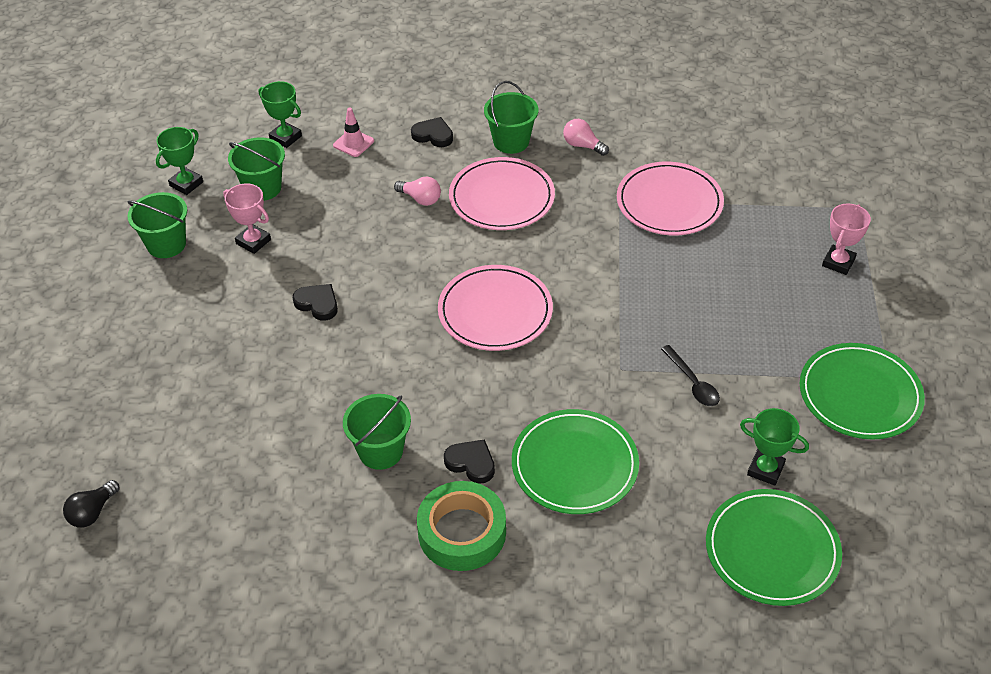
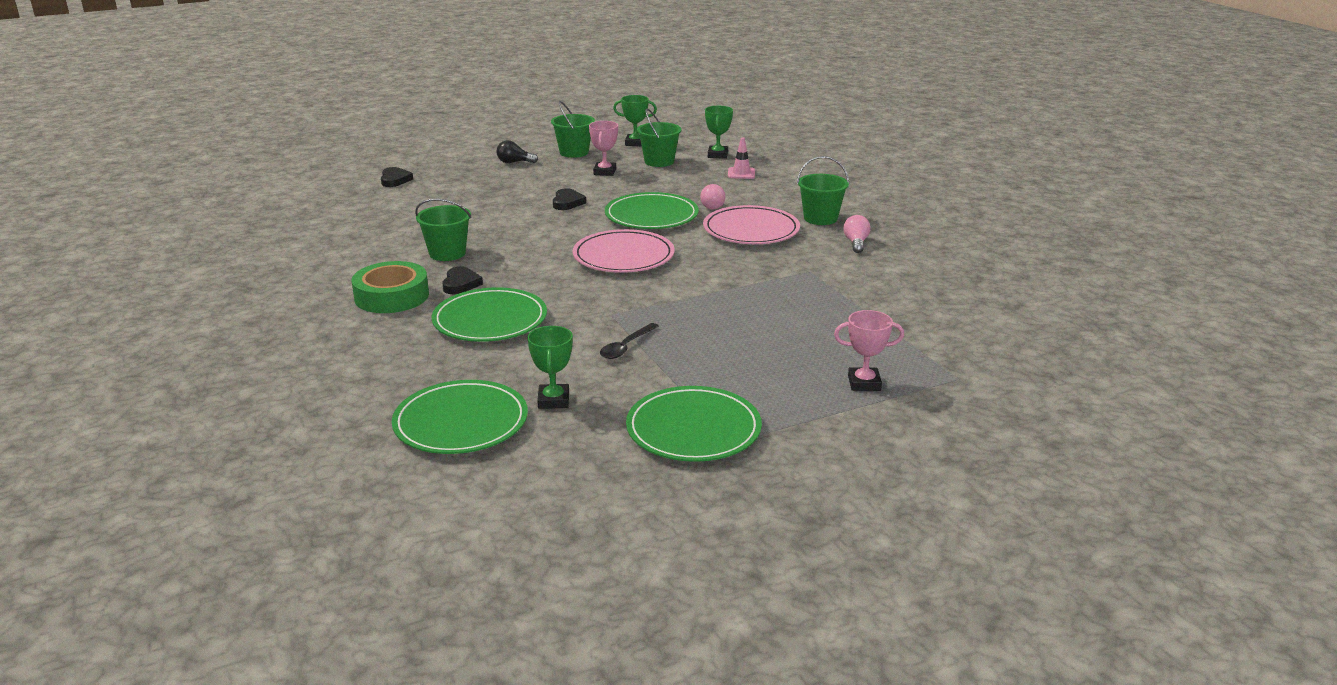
camera: 60 degrees right, 20 degrees down
black light bulb [63,480,119,527] -> black light bulb moved to [496,140,538,163]
black heart [411,117,453,147] -> black heart moved to [381,167,413,187]
pink plate [617,162,724,235] -> none
none -> green plate [605,192,699,229]

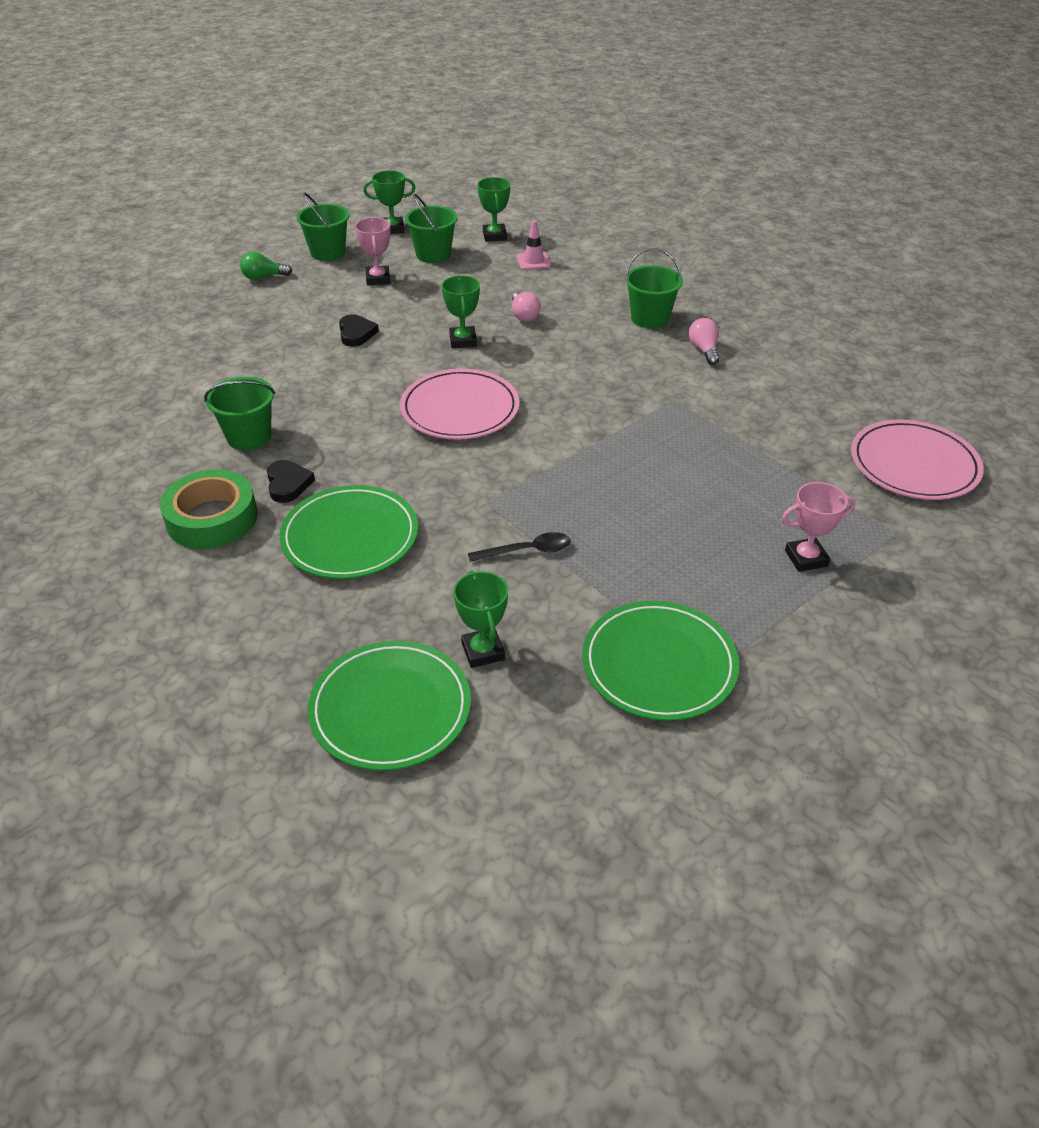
camera: 15 degrees left, 15 degrees up
black heart [381,167,413,187] -> none
black light bulb [496,140,538,163] -> green light bulb [240,252,292,280]
black spoon [600,323,659,359] -> black spoon turned 120 degrees counterclockwise [468,532,571,562]
green plate [605,192,699,229] -> green trophy [442,275,480,348]
pink plate [703,205,800,244] -> pink plate moved to [851,420,984,500]

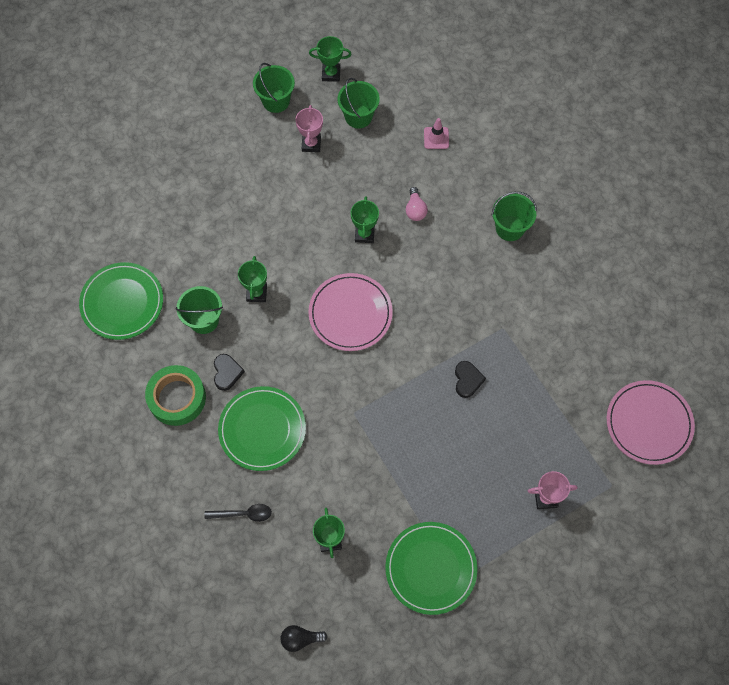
camera: 10 degrees right, 25 degrees up
green light bulb [240,252,292,280] -> none
green plate [308,641,471,771] -> green plate moved to [79,262,163,340]
black heart [339,314,379,347] -> black heart moved to [455,361,486,398]
black spoon [468,532,571,562] -> black spoon moved to [205,504,272,522]
green trophy [477,177,510,242] -> green trophy moved to [238,256,267,302]
pink light bulb [688,318,719,365] -> none
none -> black light bulb [281,625,328,652]

